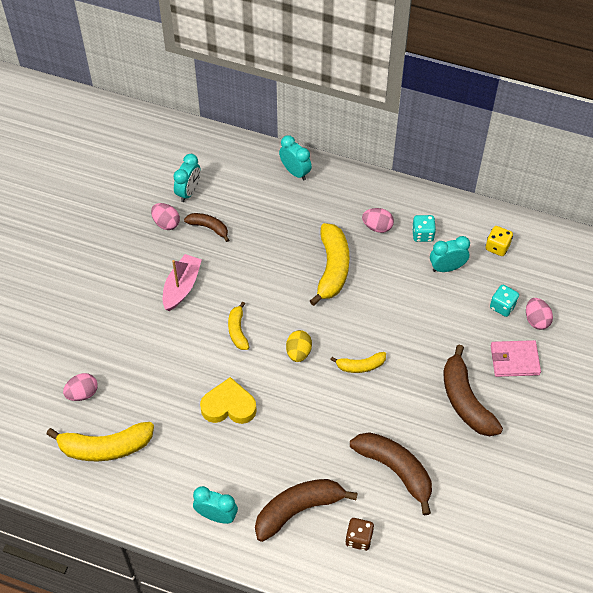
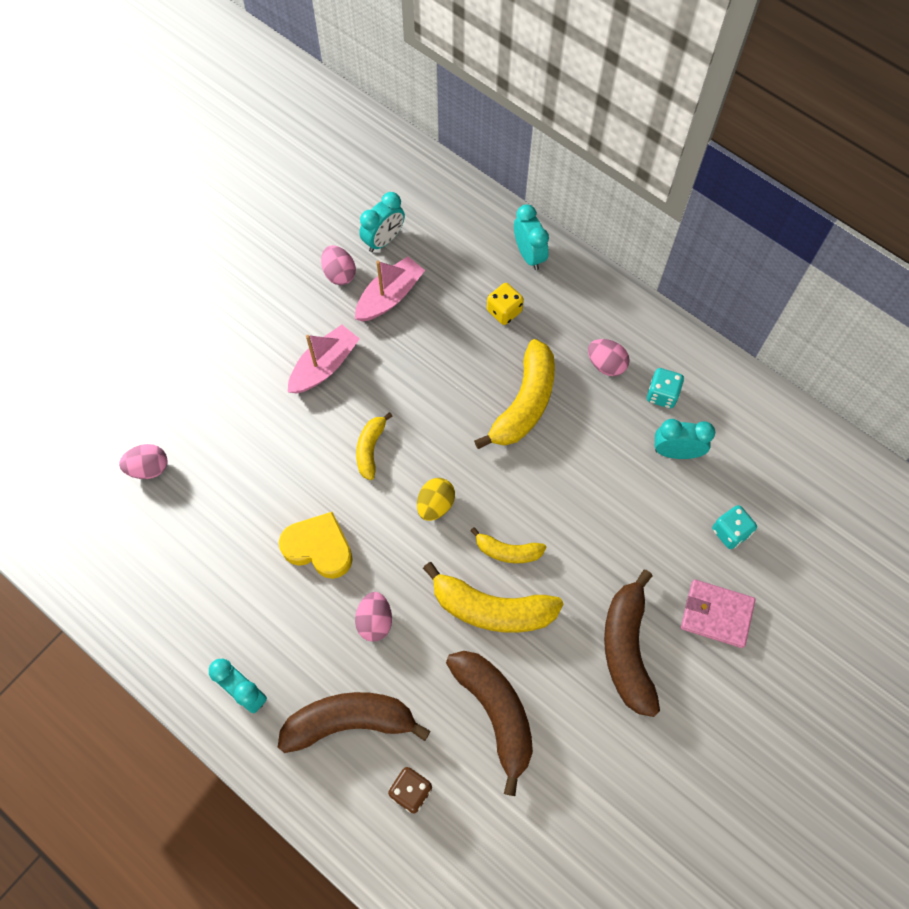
camera: 20 degrees right, 10 degrees up
yellow banana [46,422,154,461] -> yellow banana moved to [423,562,563,633]
brown banana [184,213,229,242] -> pink boat [355,256,425,322]
yellow dice [486,226,513,256] -> yellow dice moved to [487,283,524,325]
pink egg [526,298,553,330] -> pink egg moved to [355,592,392,642]

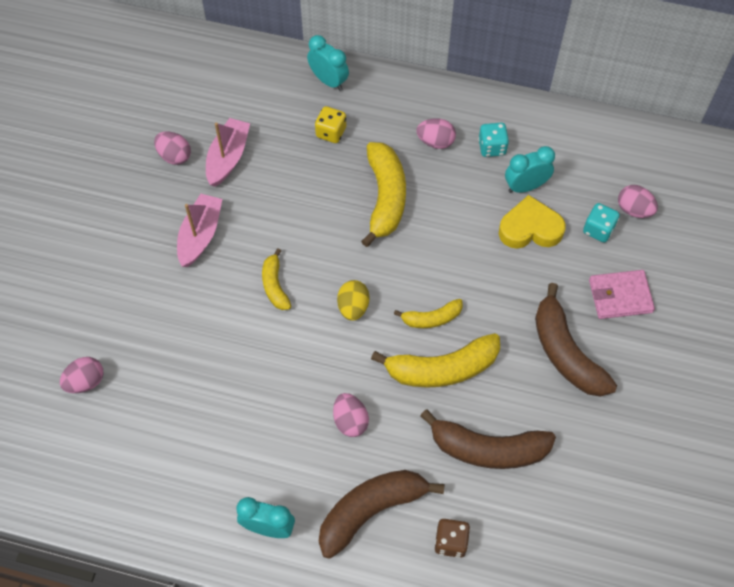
camera: 25 degrees left, 5 degrees down
yellow heart [279,512,353,579] -> yellow heart moved to [499,195,566,249]
turquoise clock [359,192,405,252] -> none
brown banana [446,651,533,796] -> brown banana turned 150 degrees clockwise [420,409,556,469]
none -> pink egg [618,185,658,218]

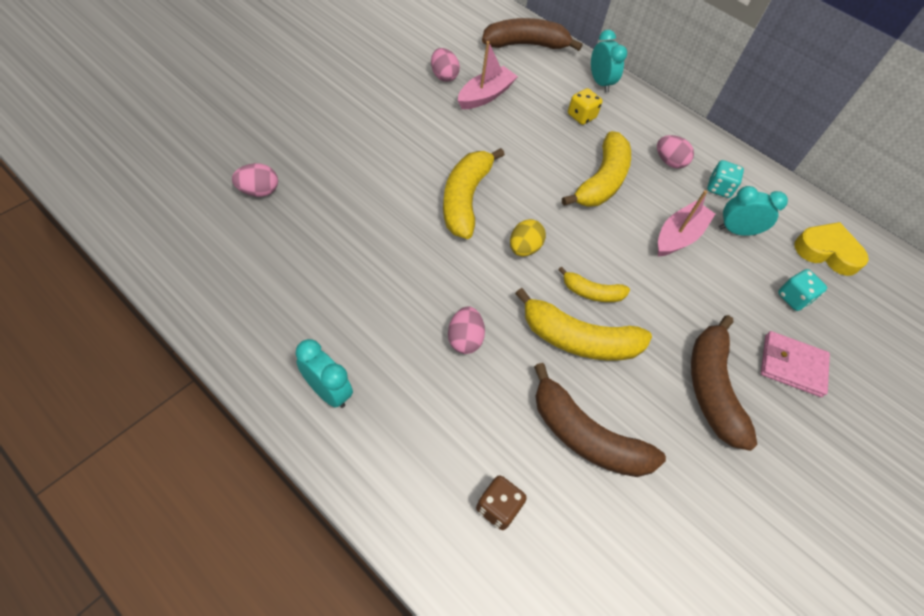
camera: 20 degrees right, 5 degrees down
pink boat [177,194,222,267] -> pink boat moved to [658,190,715,256]
yellow banana [262,248,291,310] -> yellow banana [443,148,505,239], size x1.82
brown banana [319,470,444,559] -> brown banana moved to [482,18,583,51]
yellow heart [499,195,566,249] -> yellow heart moved to [794,222,869,276]
pink egg [618,185,658,218] -> none

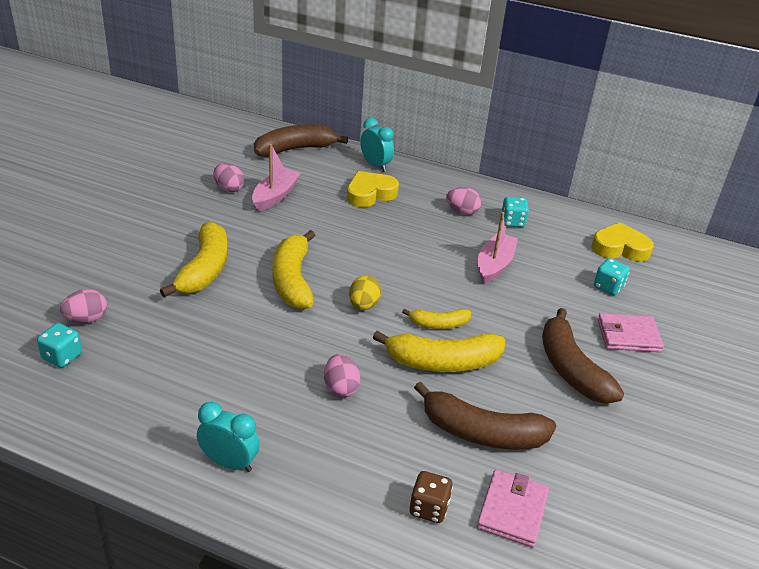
camera: 15 degrees left, 20 degrees down
yellow banana [562,131,631,207] -> yellow banana moved to [160,221,228,297]
yellow dice [568,88,602,125] -> yellow heart [347,171,399,207]
turquoise clock [719,186,788,236] -> none
none -> turquoise dice [37,323,82,368]
none -> pink wallet [477,470,549,547]

